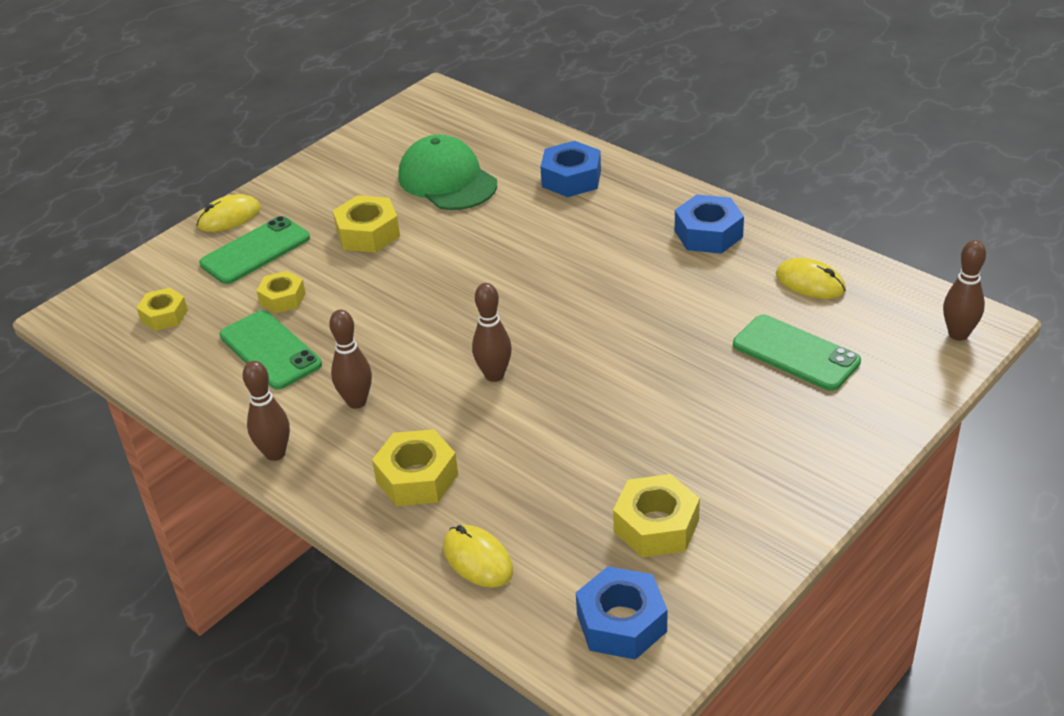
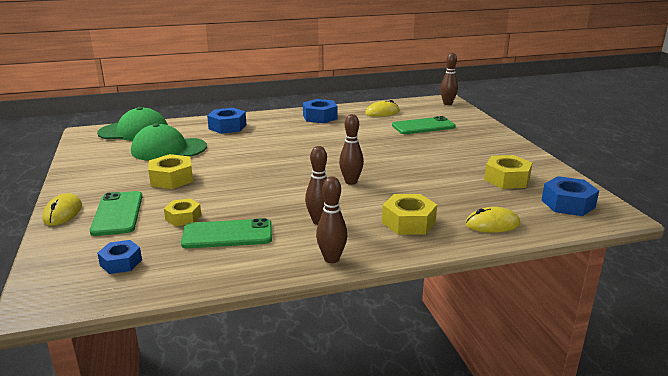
camera: 60 degrees left, 15 degrees down
yellow nut [137,288,188,331] -> blue nut [97,240,142,274]
none -> green cap [97,107,168,141]

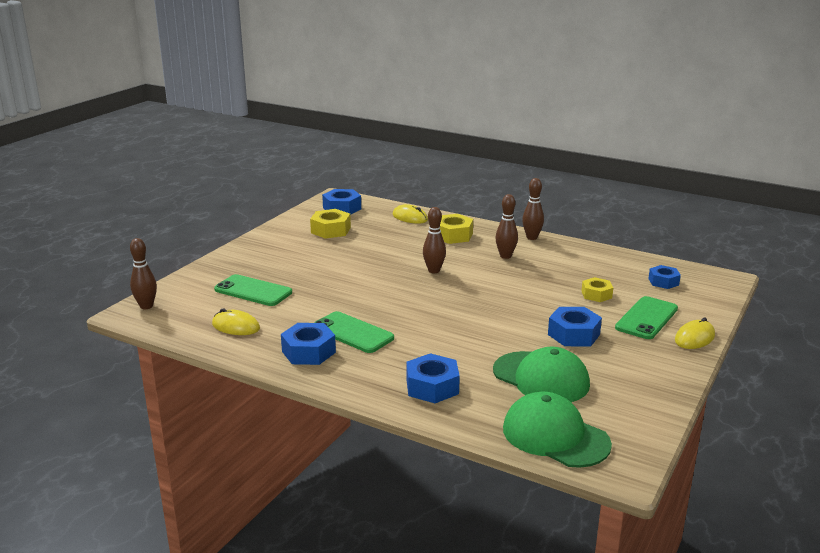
camera: 135 degrees left, 0 degrees up
yellow nut [148,154,193,189] -> blue nut [548,307,602,346]
green phone [181,218,272,248] -> green phone moved to [314,311,394,353]

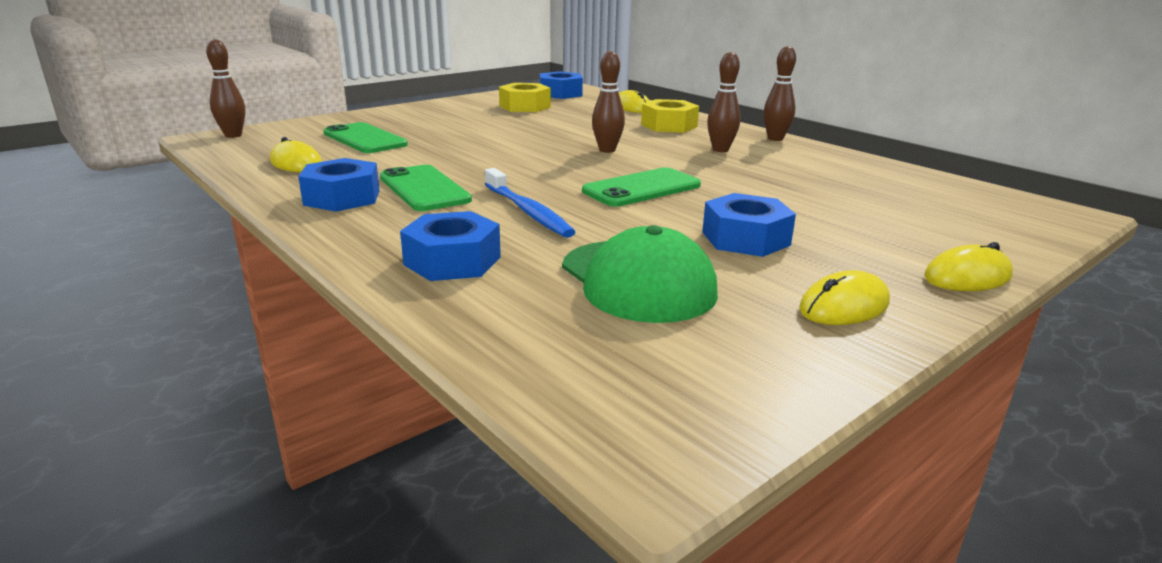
camera: 20 degrees right, 0 degrees up
green cap [503,392,612,468] -> none
yellow nut [581,277,613,302] -> none
green phone [615,296,678,339] -> green phone moved to [582,167,701,207]
blue nut [648,265,681,289] -> none
none -> blue toothbrush [485,168,575,238]
none -> yellow mouse [799,270,890,325]

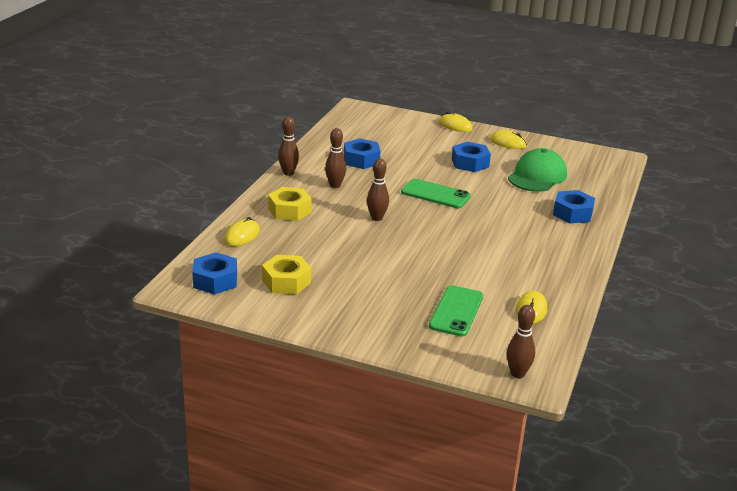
camera: 120 degrees left, 5 degrees up
blue nut [298,158,380,212] -> blue nut moved to [344,138,381,169]
green phone [380,165,472,211] -> none
blue toothbrush [485,168,575,238] -> none

